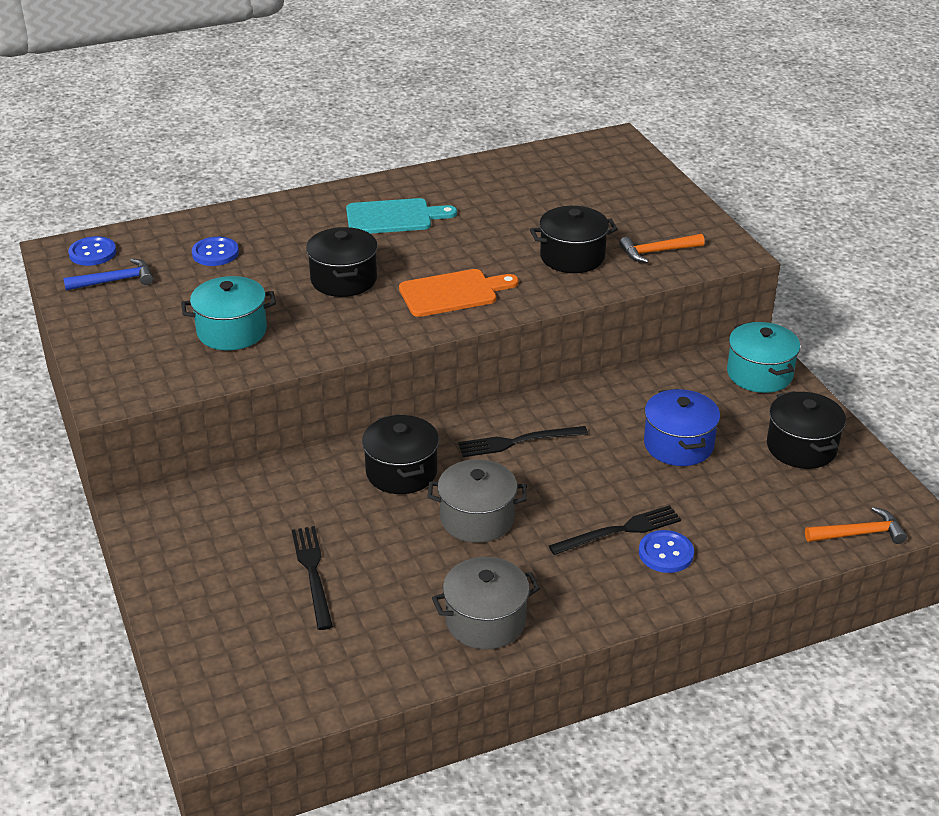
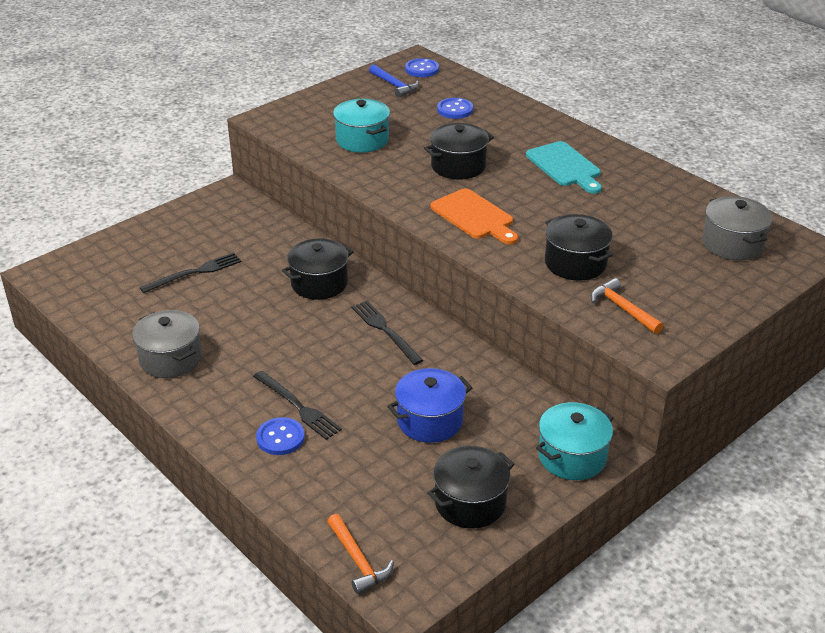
camera: 70 degrees right, 0 degrees up
grey pot [428,459,527,543] -> grey pot moved to [702,196,772,260]

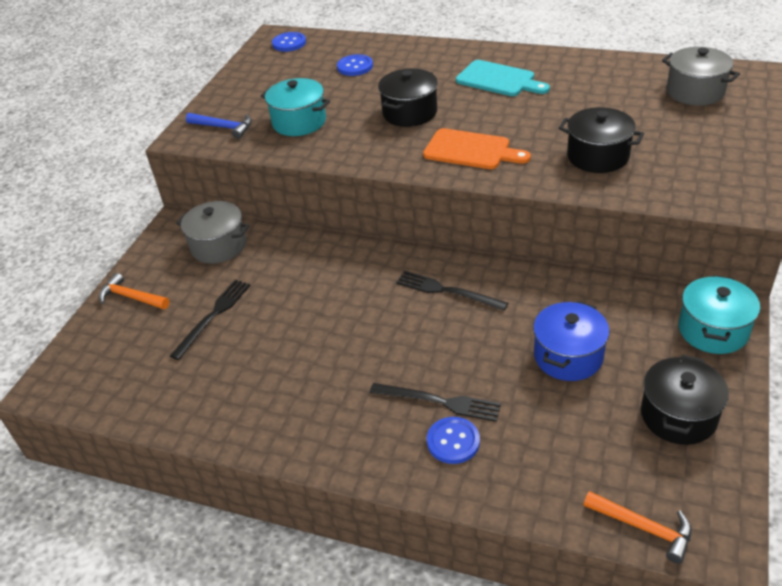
camera: 25 degrees left, 5 degrees up
grey pot [132,310,202,378] -> grey pot moved to [176,201,249,264]
black pot [282,239,354,300] -> none
blue hammer [369,64,419,98] -> blue hammer moved to [186,113,252,139]
orange hammer [591,278,664,334] -> orange hammer moved to [99,273,169,309]

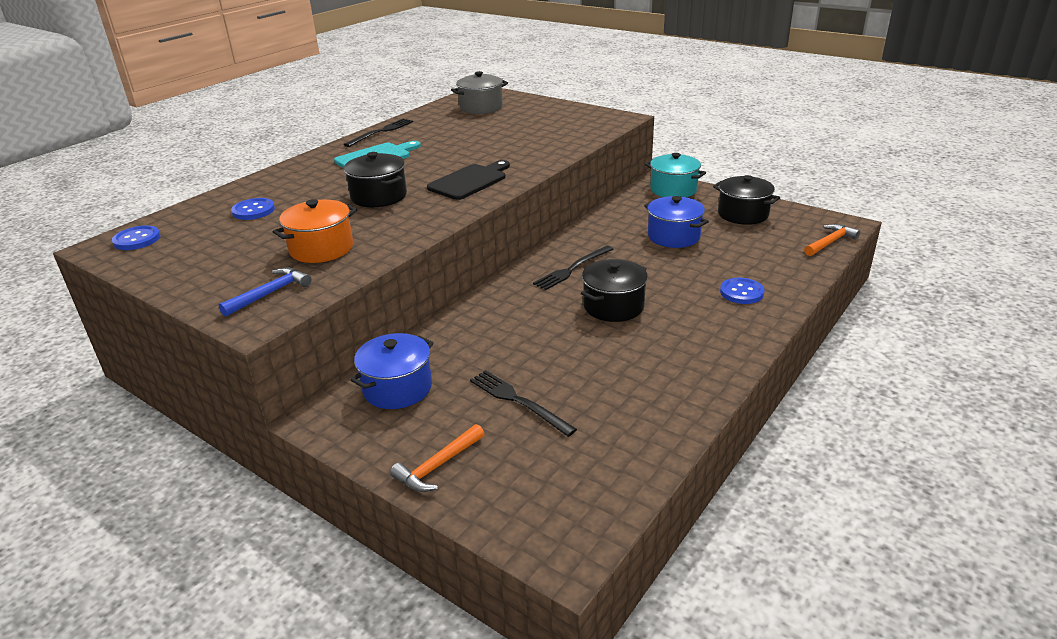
camera: 75 degrees left, 10 degrees down
grey pot [176,201,249,264] -> blue pot [350,333,434,409]
turquoise pot [261,78,330,136] -> orange pot [273,199,357,263]
black fork [370,383,501,422] -> black fork moved to [344,119,413,147]
orange cutting board [423,128,531,169] -> black cutting board [427,160,510,200]
black pot [559,107,644,173] -> black pot moved to [581,259,648,322]

